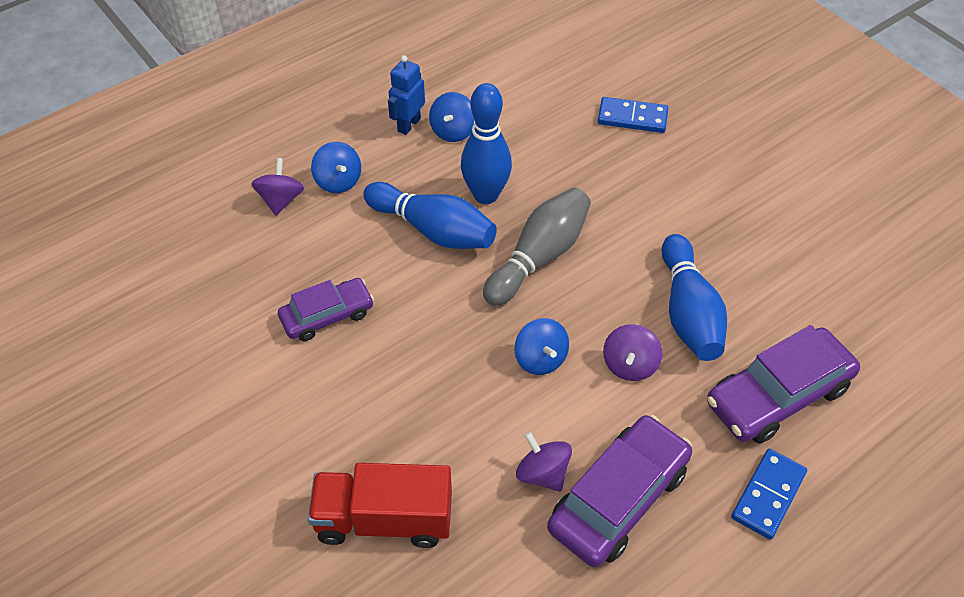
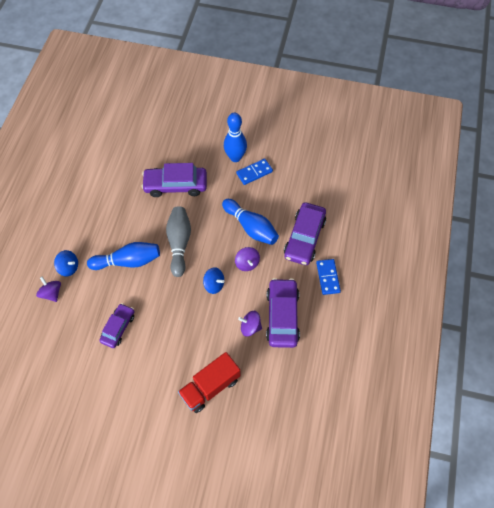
camera: 40 degrees left, 10 degrees up
blue robot [388,55,425,135] -> none
blue spinning top [429,92,474,142] -> none
blue bowling pin [461,83,512,204] -> blue bowling pin moved to [224,112,247,162]
blue domino [598,97,668,133] -> blue domino moved to [236,159,273,185]
none -> purple car [141,163,207,197]

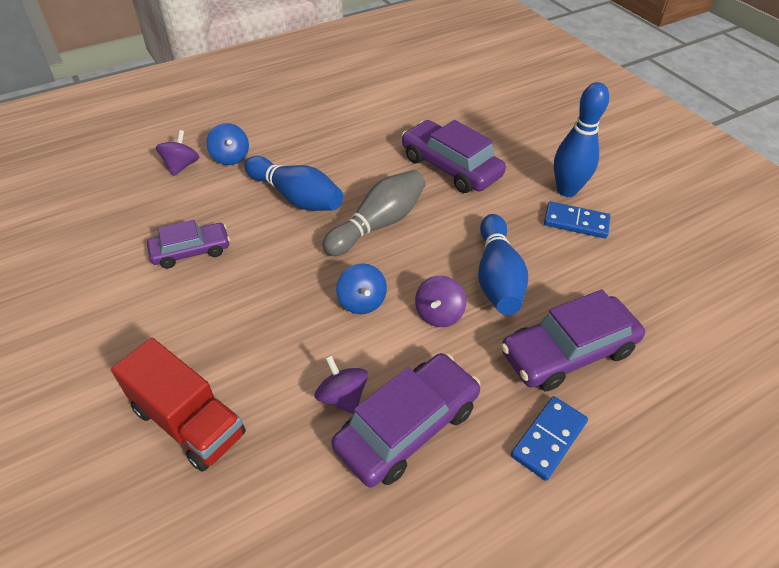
camera: 45 degrees right, 15 degrees down
red truck [178,352,241,413] -> red truck turned 150 degrees counterclockwise [111,338,246,472]

